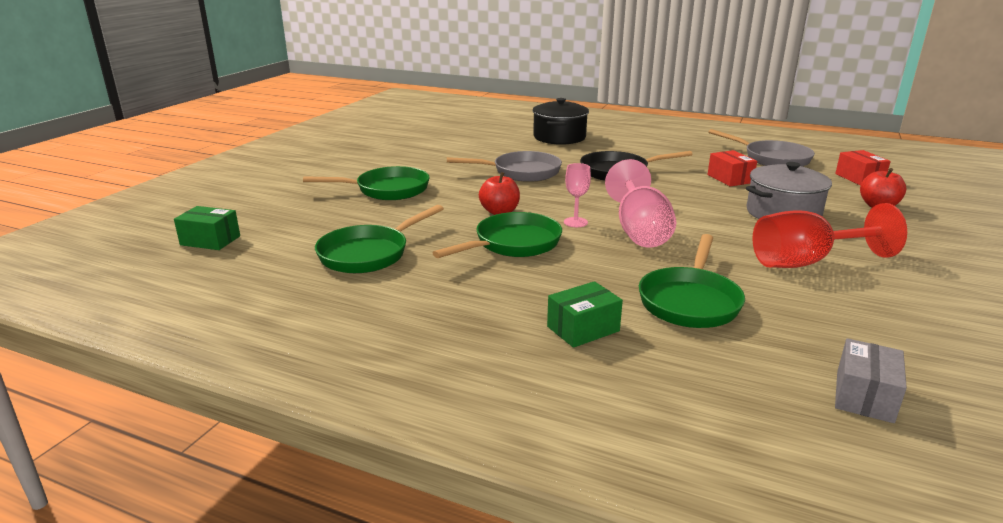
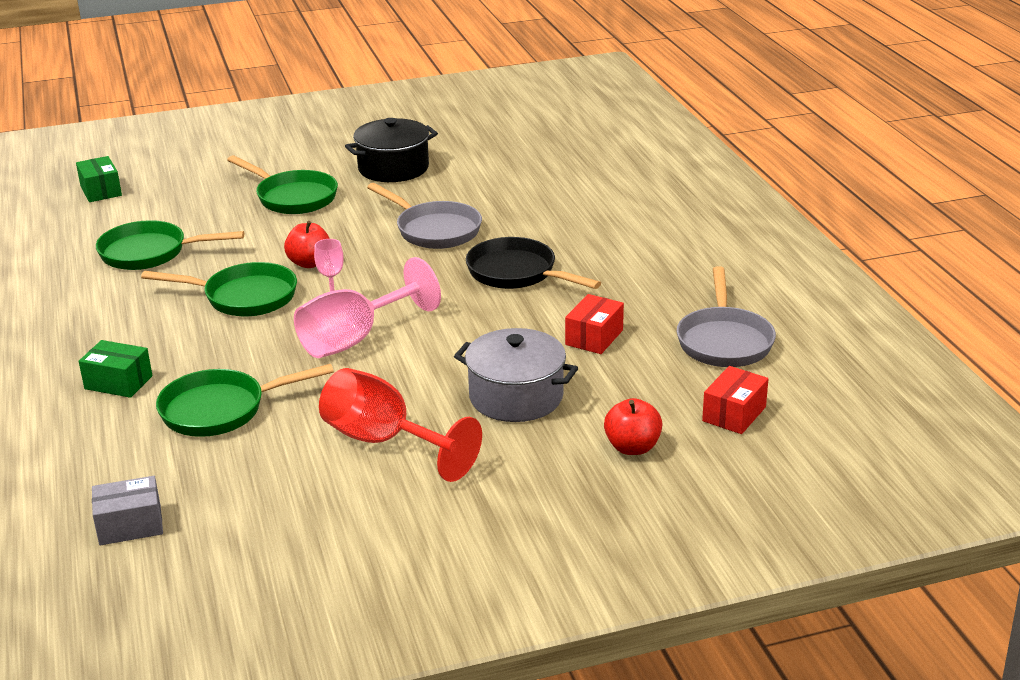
camera: 50 degrees right, 5 degrees up
black pot [532,98,589,145] -> black pot moved to [345,118,438,182]

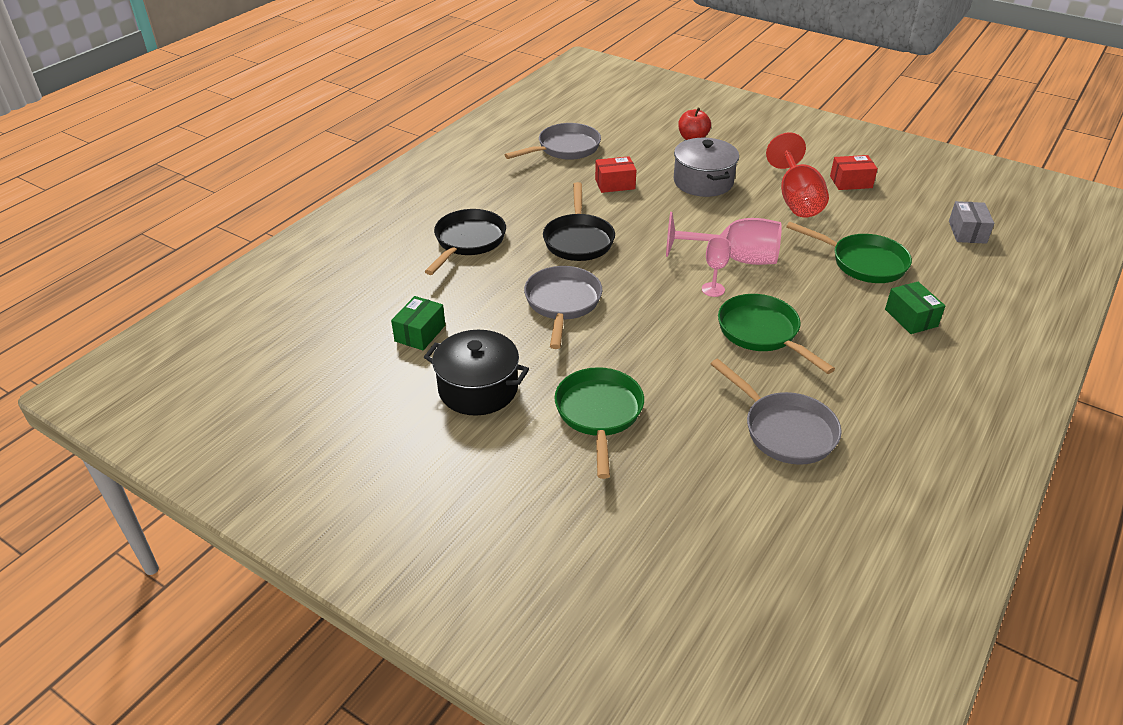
camera: 130 degrees left, 10 degrees up
green box [76,156,122,202] -> green box moved to [391,296,445,350]
grey box [92,476,163,545] -> grey box turned 60 degrees clockwise [949,201,994,244]
green pan [96,220,244,270] -> grey pan [711,359,842,465]
red apple [284,221,330,268] -> none
red box [702,366,768,434] -> red box moved to [830,155,878,190]
none -> black pan [424,209,506,275]

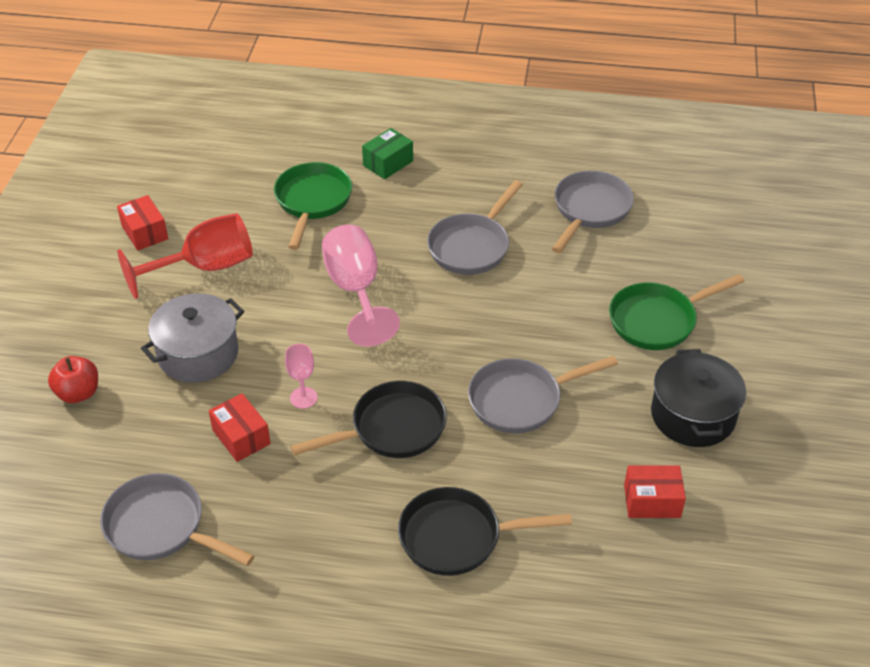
camera: 115 degrees left, 5 degrees up
green box [391,296,445,350] -> red box [624,466,686,518]
pink goblet [702,237,731,297] -> pink goblet moved to [285,344,317,409]
green pan [718,294,835,374] -> grey pan [427,181,523,275]
grey box [949,201,994,244] -> none

